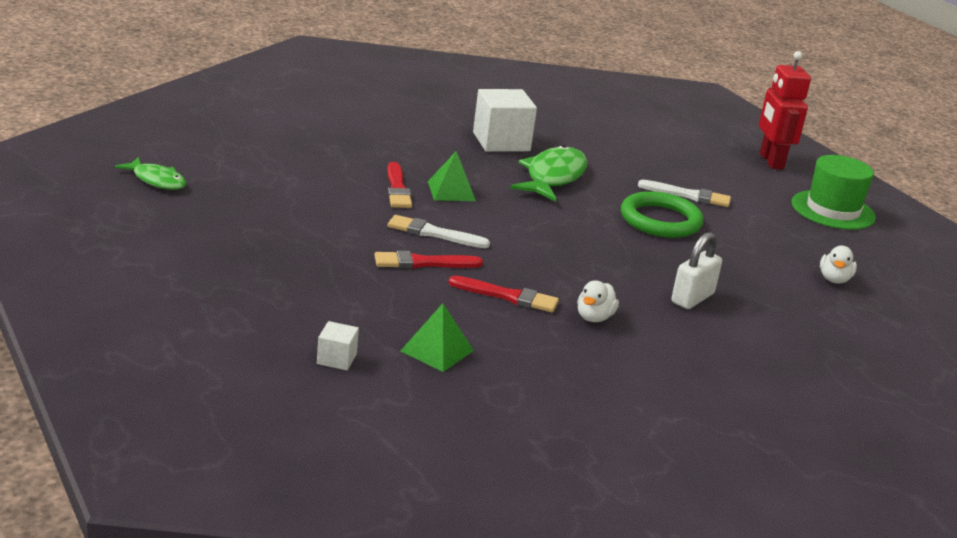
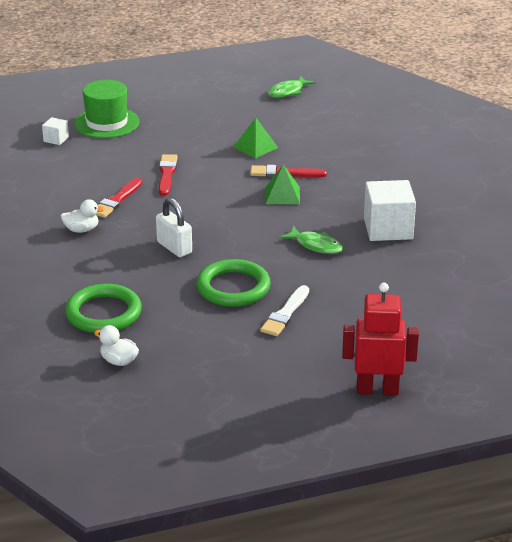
camera: 105 degrees right, 5 degrees up
white brush [388,215,490,248] -> none
green pyramid [400,303,474,372] -> green pyramid moved to [233,118,279,159]
green fish [510,145,587,202] -> green fish [280,226,343,254], size x0.61
white duck [577,280,619,322] -> white duck turned 135 degrees clockwise [61,199,105,233]
white padlock [671,232,722,309] -> white padlock moved to [156,198,192,257]
green hat [791,155,876,230] -> green hat moved to [74,80,139,138]
none -> green ring [65,284,142,333]

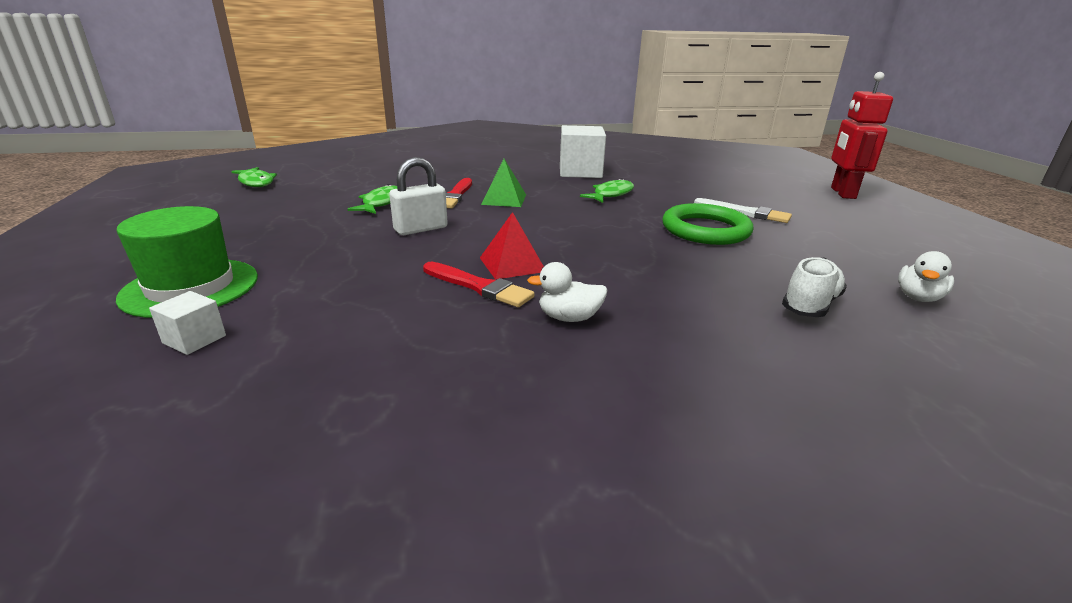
camera: 85 degrees left, 5 degrees down
white duck [61,199,105,233] -> white duck turned 90 degrees counterclockwise [527,262,607,322]
green ring [65,284,142,333] -> white shoe [782,257,847,317]
white padlock [156,198,192,257] -> white padlock moved to [389,157,448,235]
red brush [159,154,178,196] -> none
green pyramid [233,118,279,159] -> green fish [348,184,397,214]
none -> red pyramid [480,212,544,280]

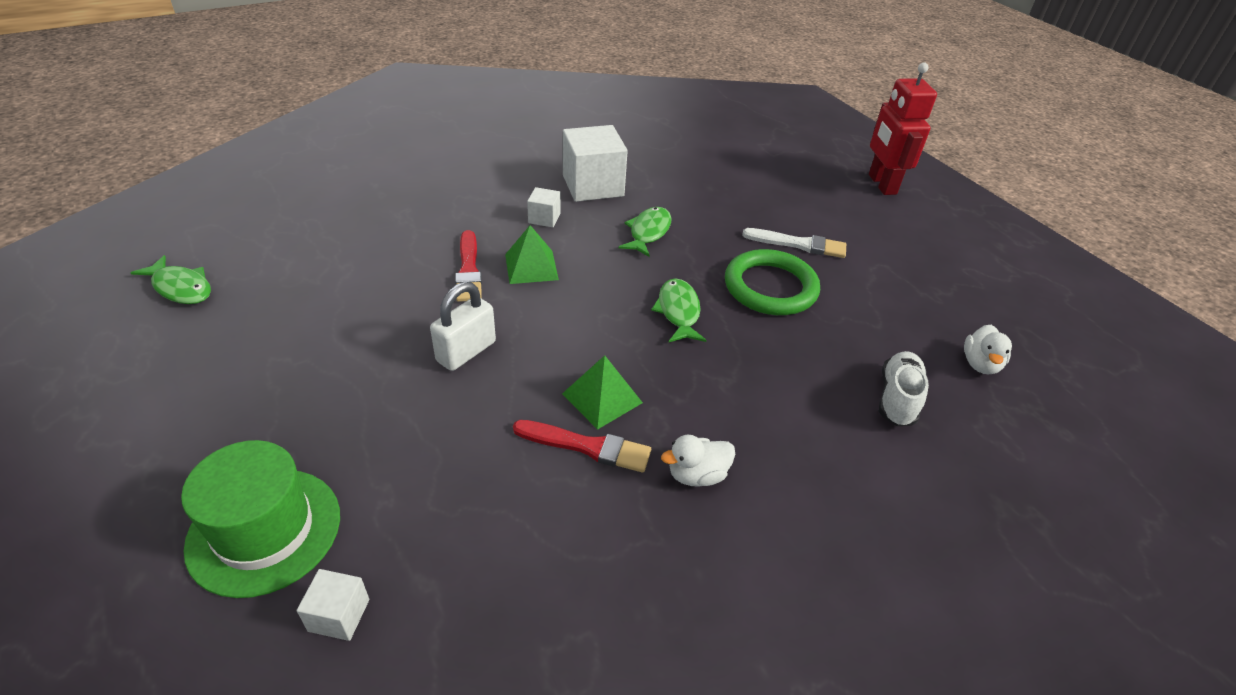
camera: 20 degrees left, 15 degrees up
green fish [348,184,397,214] -> green fish moved to [651,278,706,342]
red pyramid [480,212,544,280] -> green pyramid [562,355,643,430]
none -> white cube [527,187,561,227]

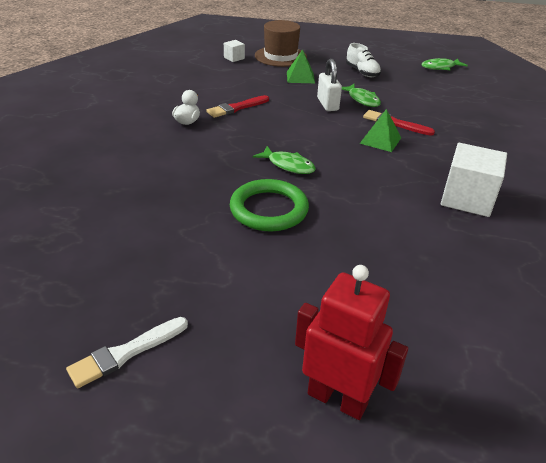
camera: 130 degrees right, 5 degrees down
green hat [181,440,340,598] -> brown hat [255,20,307,67]
white cube [527,187,561,227] -> none
green pyramid [562,355,643,430] -> green pyramid moved to [287,49,315,83]
green fish [619,207,672,257] -> green fish moved to [342,84,381,107]
white brush [742,228,846,258] -> white brush moved to [66,317,188,388]
white shoe [879,351,929,426] -> white shoe moved to [346,43,381,77]
white duck [964,325,1012,374] -> none

